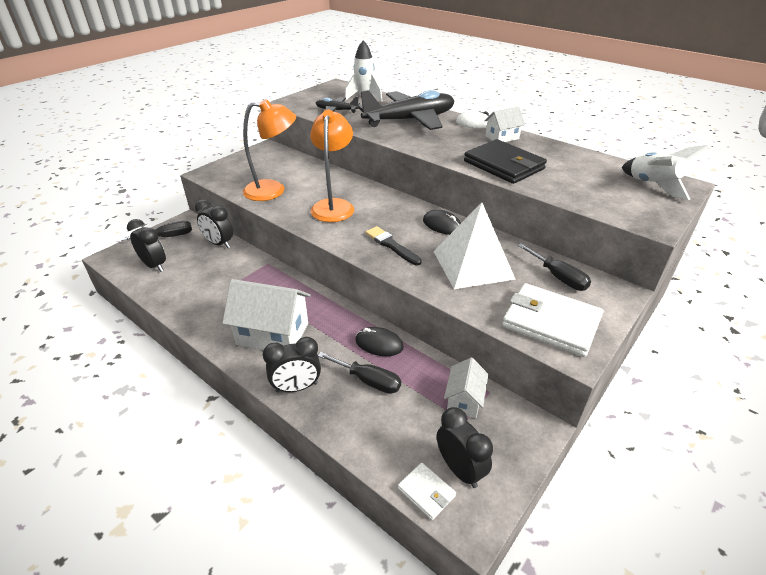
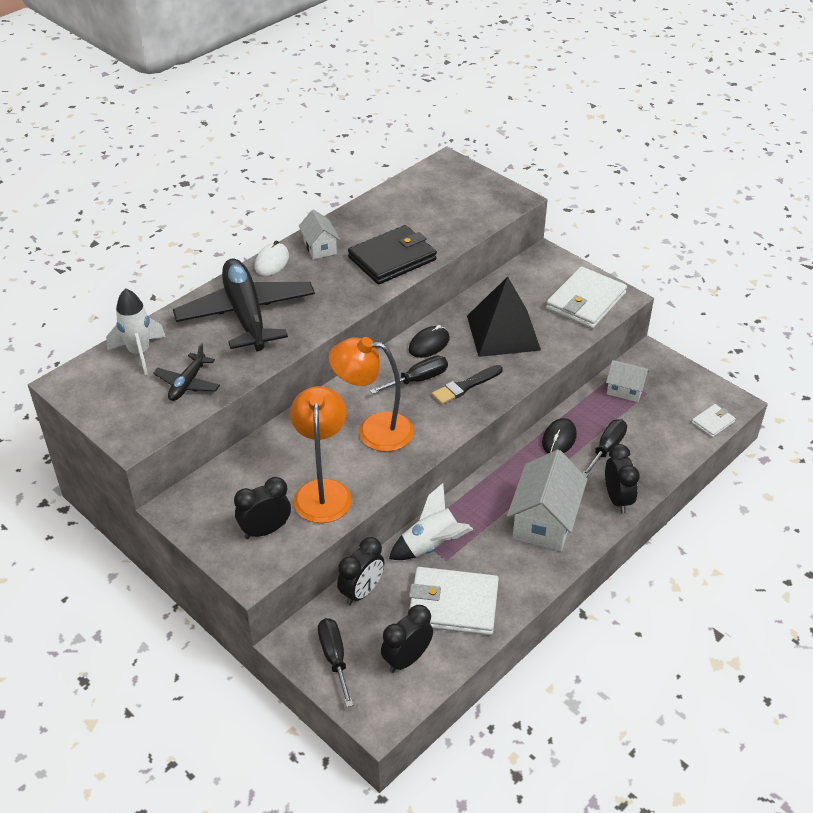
camera: 85 degrees left, 5 degrees up
white pyramid [433,203,516,289] -> black pyramid [467,277,541,357]
black clock [437,407,493,488] -> black clock moved to [234,477,291,539]
black screwdriver [517,243,591,291] -> black screwdriver moved to [370,356,448,394]
white rocket [622,145,708,200] -> white rocket moved to [389,483,473,560]
none -> white wallet [409,567,499,635]

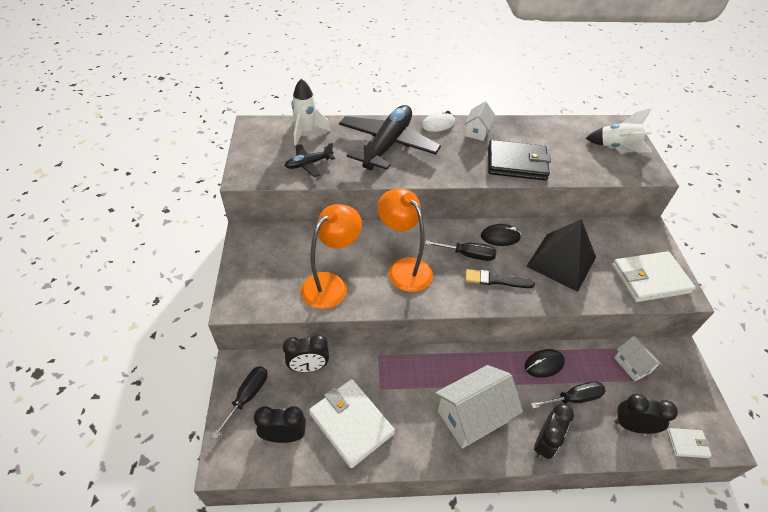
camera: 40 degrees right, 5 degrees up
black clock [234,477,291,539] -> black clock moved to [614,393,678,434]
white rocket [389,483,473,560] -> white rocket moved to [586,109,652,152]

